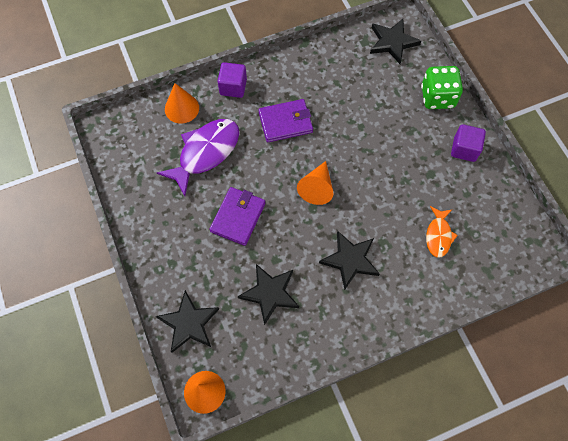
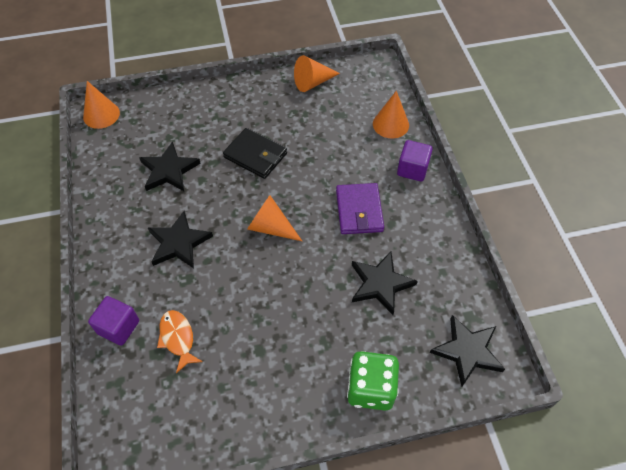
camera: 100 degrees right, 10 degrees down
black star [156,290,219,353] -> black star moved to [352,252,418,315]
purple fish [157,119,239,196] -> none
purple wallet [209,187,265,246] -> black wallet [223,128,287,179]
orange fish [426,206,458,258] -> orange fish turned 45 degrees clockwise [157,310,203,373]
purple cube [451,124,486,162] -> purple cube moved to [88,296,139,346]
none -> orange cone [294,55,340,92]

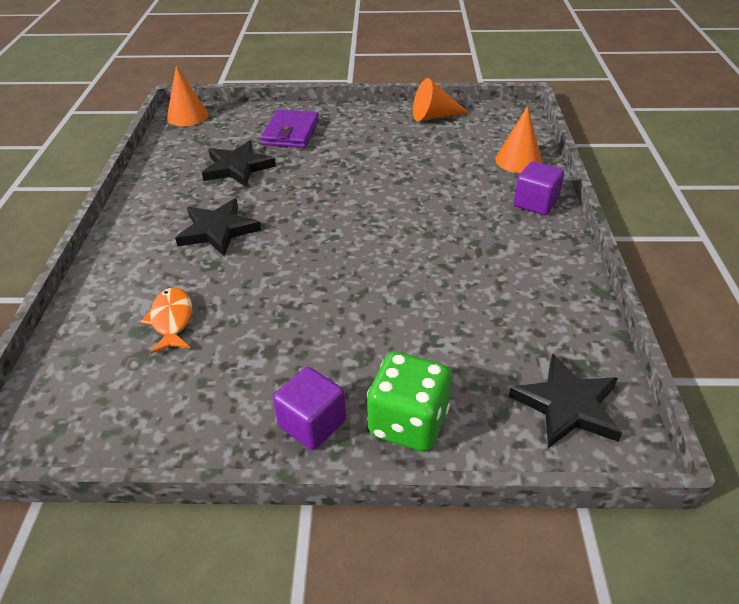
camera: 15 degrees right, 15 degrees down
purple cube [88,296,139,346] -> purple cube moved to [273,367,346,450]
black wallet [223,128,287,179] -> none
orange cone [247,195,302,241] -> none
purple wallet [336,183,384,234] -> purple wallet moved to [260,109,319,148]
black star [352,252,418,315] -> none

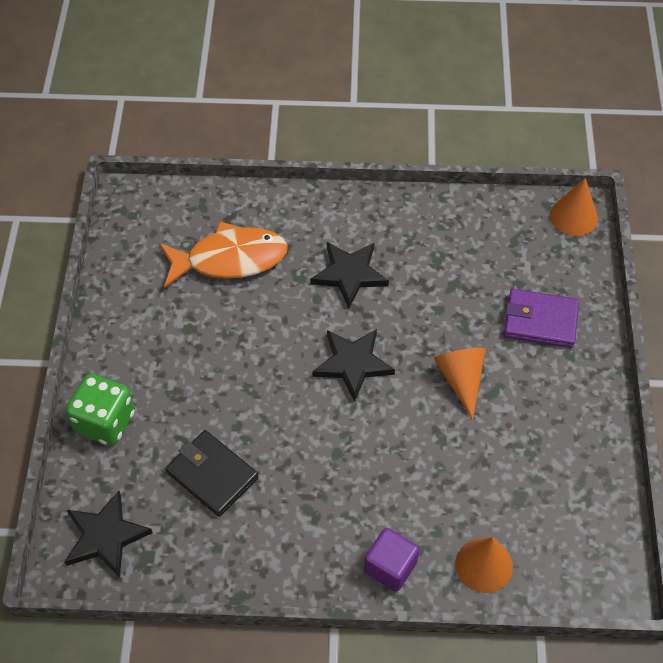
camera: 90 degrees right, 15 degrees up
orange fish [141,287,192,354] -> orange fish [159,221,288,287], size x1.80
black star [202,141,276,187] -> black star moved to [312,329,395,401]
purple cube [273,367,346,450] -> none
orange cone [413,78,469,121] -> orange cone moved to [434,348,486,420]
none -> black wallet [166,430,259,517]

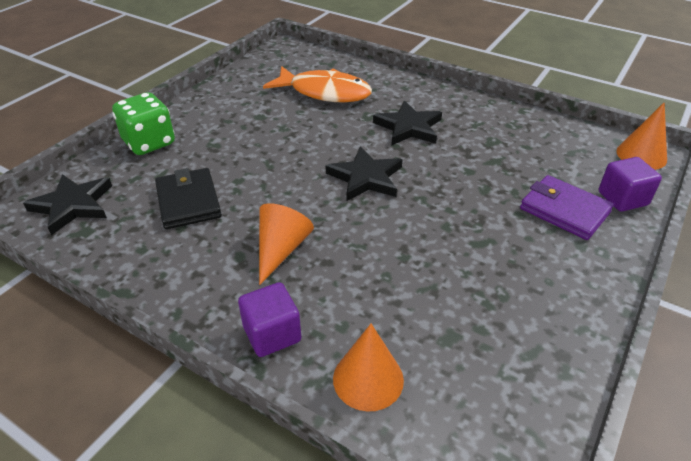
camera: 30 degrees right, 15 degrees down
orange cone [434,348,486,420] -> orange cone moved to [259,203,314,285]
none -> purple cube [599,157,662,212]

